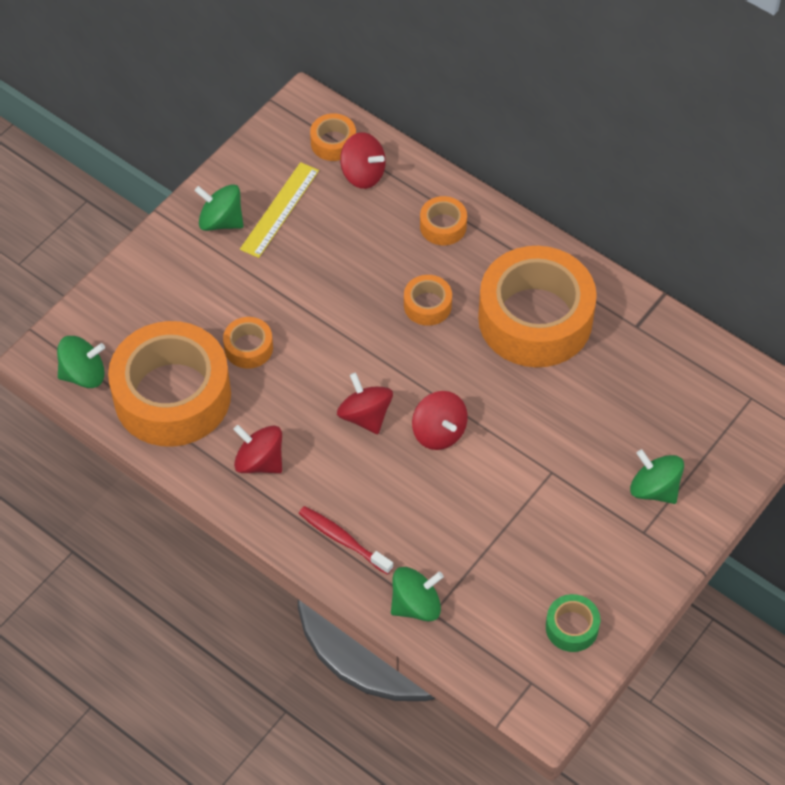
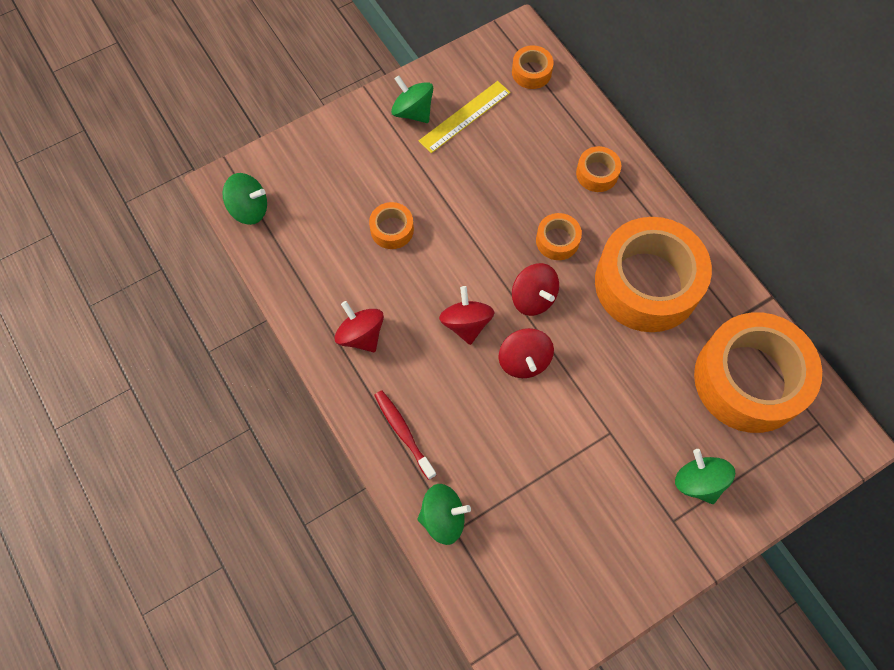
camera: 20 degrees right, 10 degrees up
orange tape [108,321,231,447] -> orange tape moved to [694,312,822,433]
red spinning top [340,132,386,189] -> red spinning top moved to [512,263,559,316]
green tape [546,594,600,652] -> none

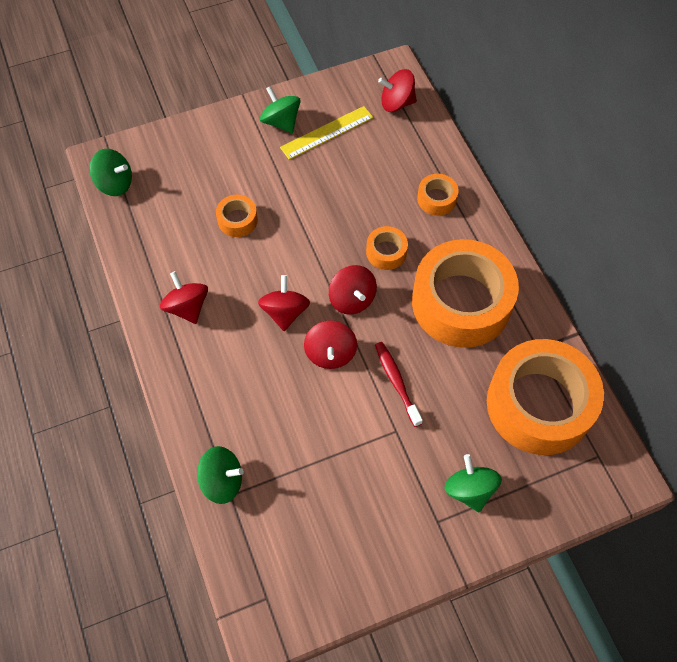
camera: 10 degrees right, 5 degrees down
red toothbrush [374,390,436,480] -> red toothbrush moved to [375,342,423,427]
orange tape [512,45,554,89] -> red spinning top [378,69,417,112]

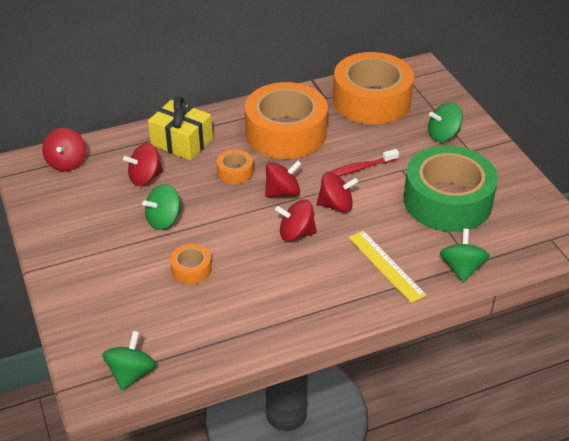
camera: 90 degrees left, 20 degrees down
red spinning top [160,271,208,324] -> red spinning top moved to [123,143,163,186]
green spinning top [260,86,301,133] -> green spinning top moved to [142,184,181,230]
yellow ruler [280,106,373,160] -> yellow ruler moved to [349,231,426,303]
orange tape [417,174,459,216] -> yellow gift [148,97,213,161]
none -> green tape [404,145,498,232]

